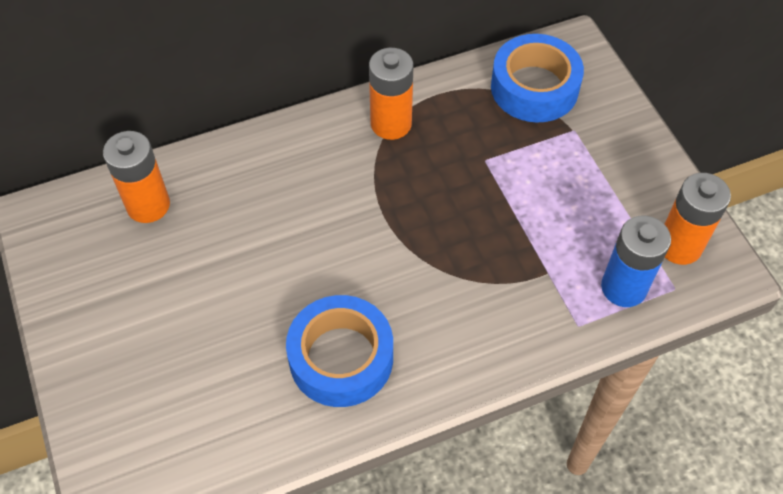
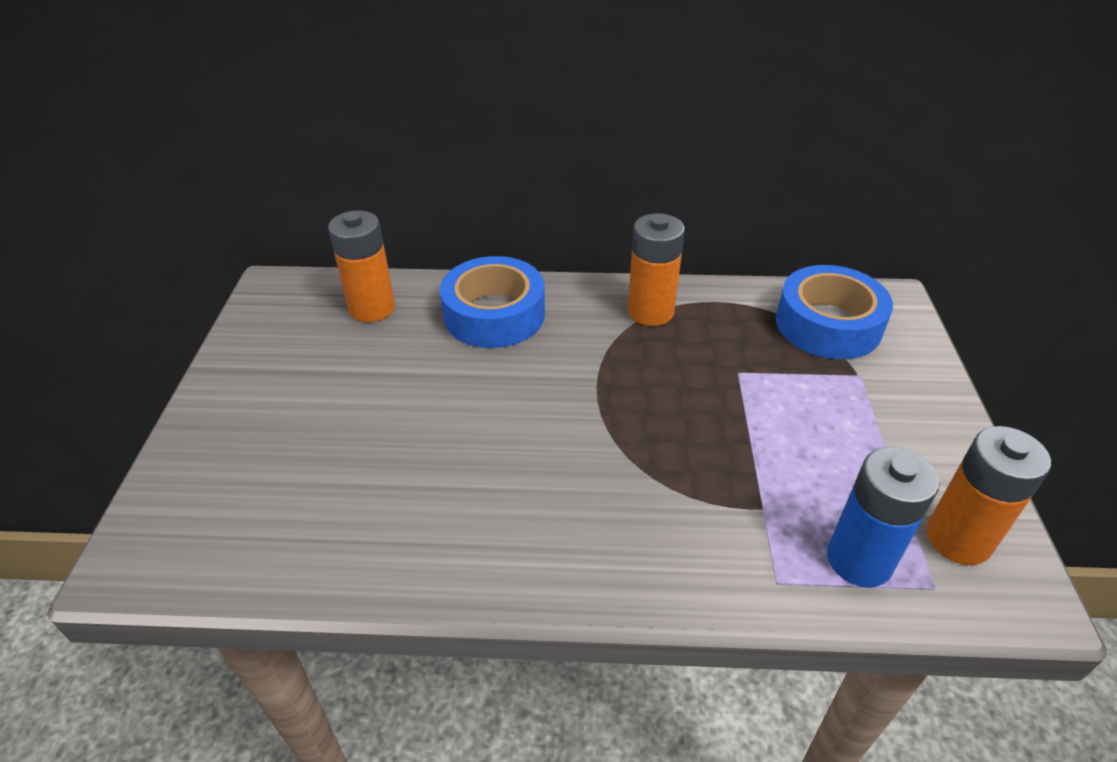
camera: 25 degrees right, 15 degrees down
blue tape [286,295,393,407] -> blue tape moved to [440,256,545,348]

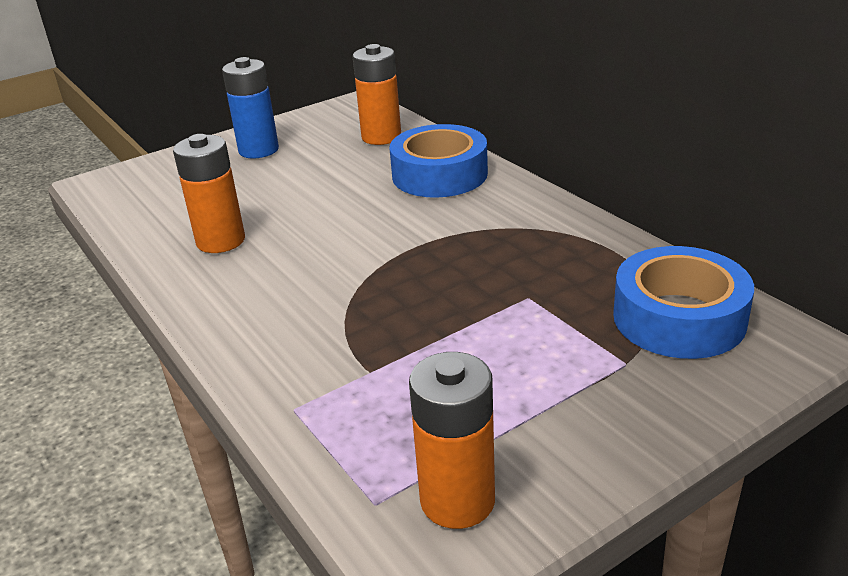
camera: 55 degrees right, 10 degrees down
orange battery [628,213,685,326] -> orange battery moved to [173,134,245,253]
blue battery [827,447,939,588] -> blue battery moved to [222,57,279,159]

